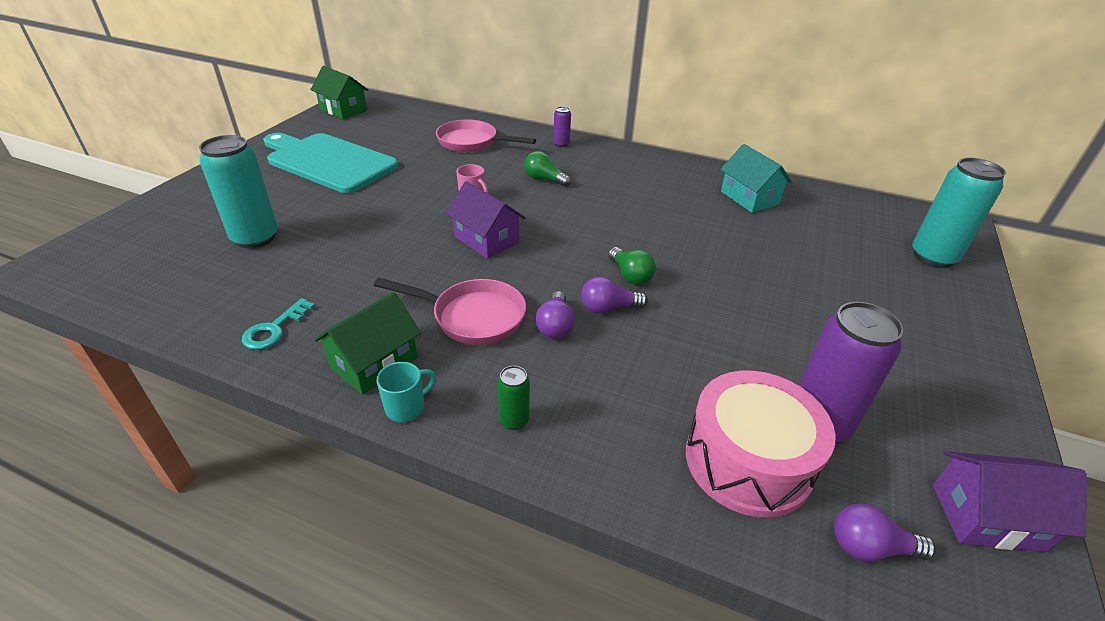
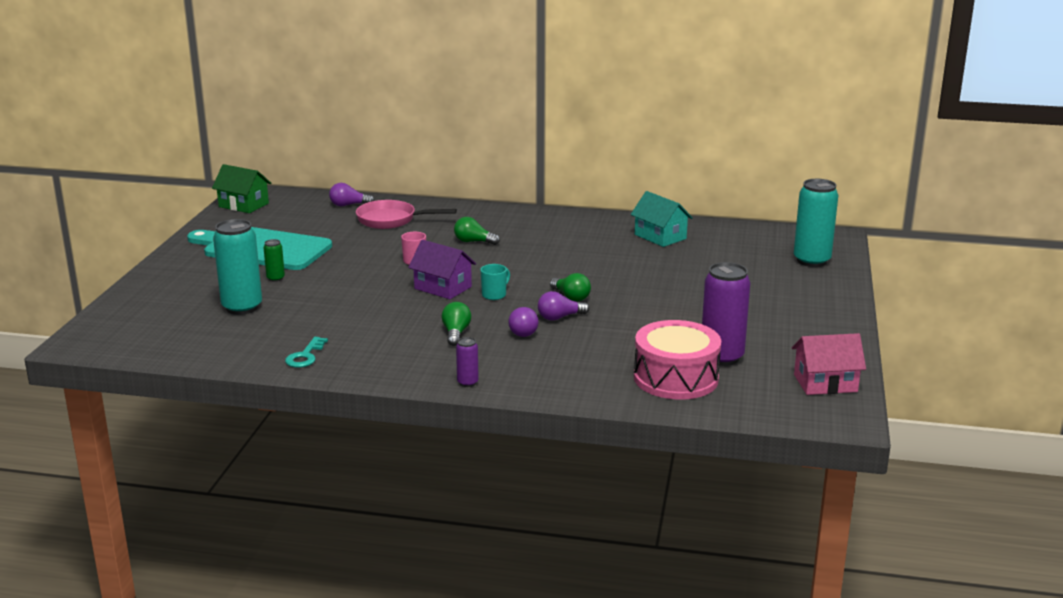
camera: 10 degrees left, 15 degrees down
green house [314,292,421,395] -> none
pink pan [374,278,526,345] -> green light bulb [442,302,471,346]
turquoise mug [376,362,436,422] -> turquoise mug moved to [480,264,510,300]
green can [498,366,530,430] -> green can moved to [264,239,285,282]
purple can [553,106,571,147] -> purple can moved to [456,337,479,387]
purple light bulb [834,504,936,562] -> purple light bulb moved to [329,183,374,206]
purple house [933,451,1087,552] -> pink house [792,333,866,395]

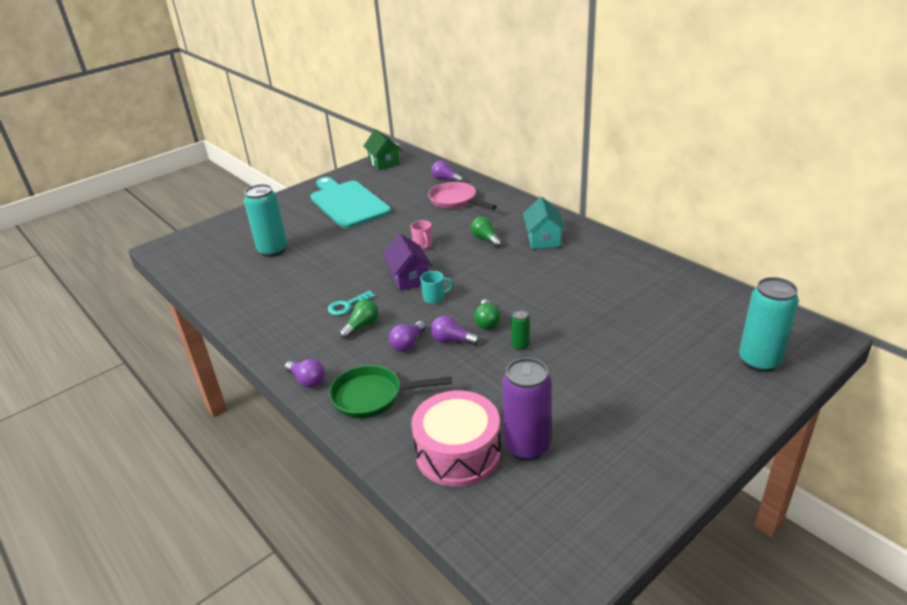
camera: 40 degrees right, 10 degrees up
green can [264,239,285,282] -> green can moved to [511,309,530,351]
turquoise key [285,337,328,368] -> turquoise key moved to [328,290,376,316]
purple can [456,337,479,387] -> purple light bulb [285,359,325,388]
turquoise house [630,191,693,247] -> turquoise house moved to [523,197,565,249]
pink house [792,333,866,395] -> none
none -> green pan [329,365,452,418]

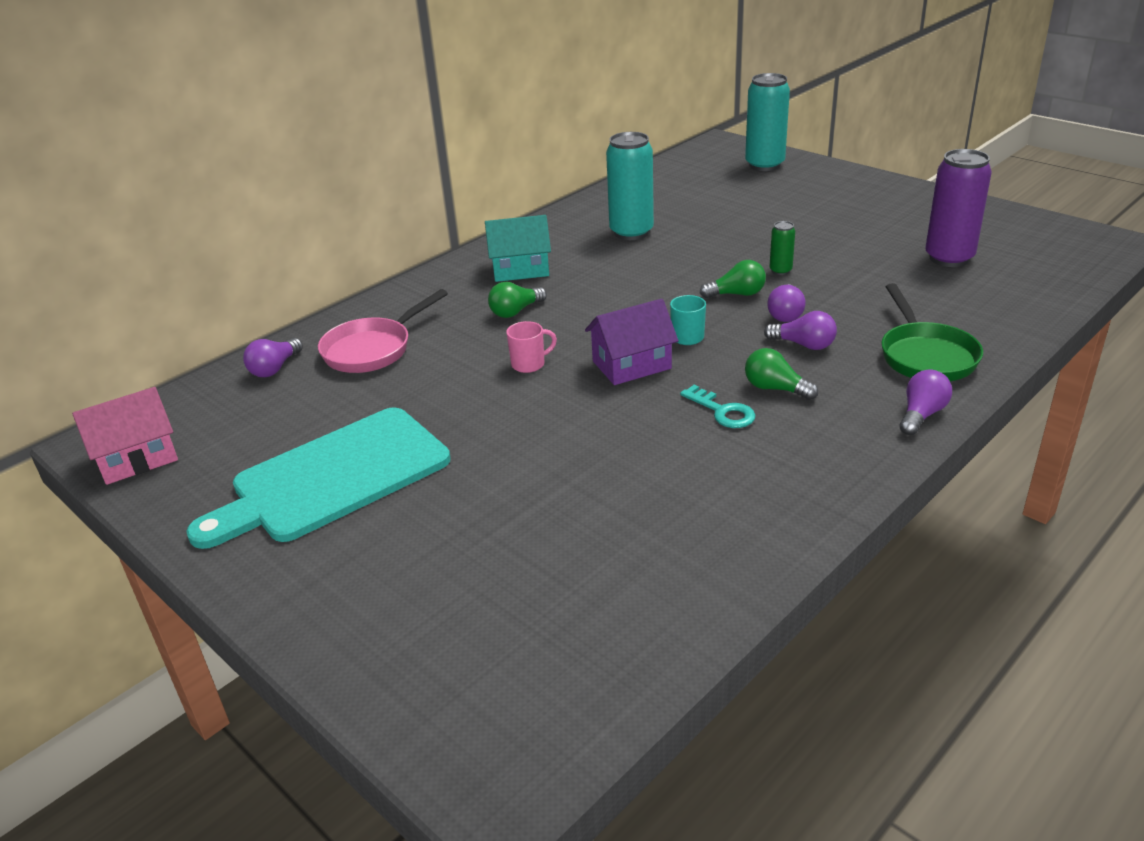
camera: 95 degrees left, 0 degrees up
turquoise can [244,184,287,257] -> turquoise can moved to [606,132,654,240]
green house [363,129,402,170] -> pink house [72,387,178,485]
pink drum [411,390,501,487] -> none

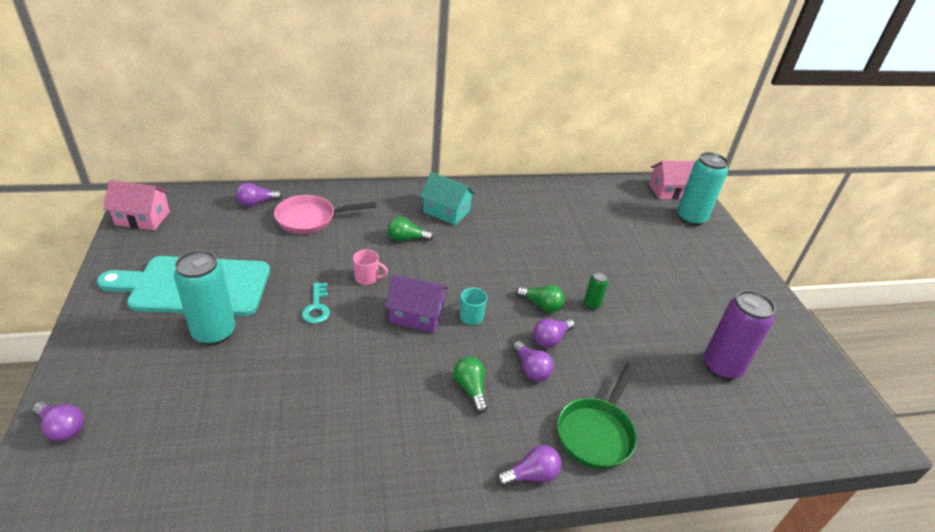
camera: 30 degrees right, 5 degrees up
turquoise can [606,132,654,240] -> turquoise can moved to [174,250,235,345]
turquoise key [680,385,756,428] -> turquoise key moved to [302,282,330,324]
none -> purple light bulb [32,401,84,441]
none -> pink house [649,161,695,200]

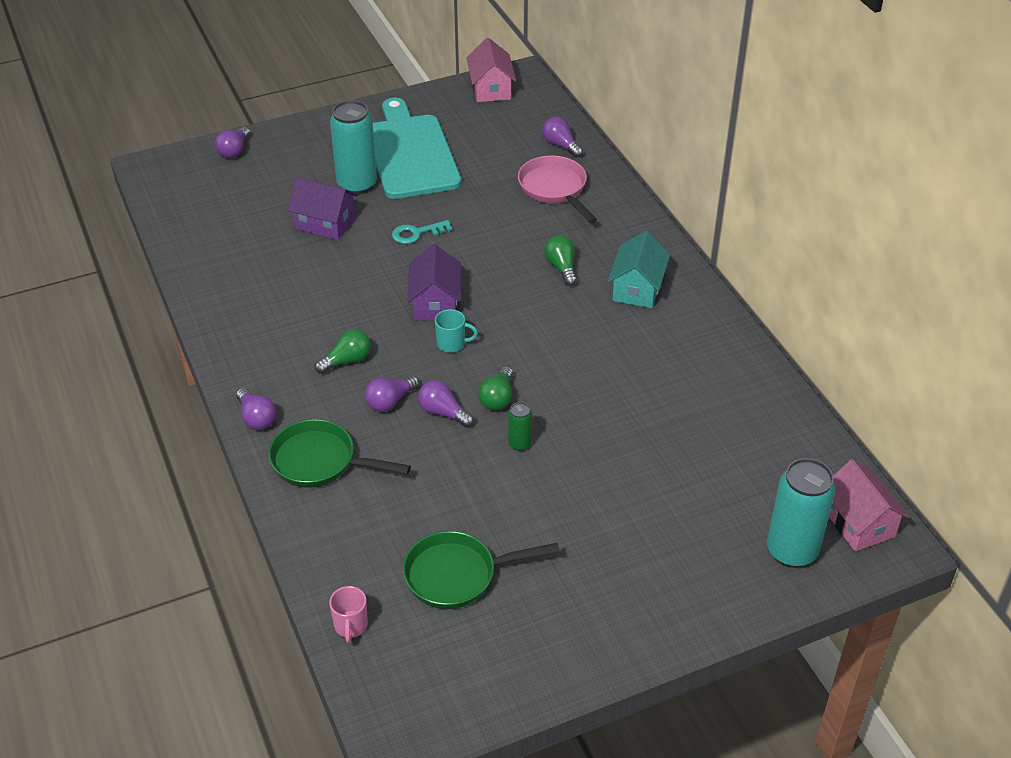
camera: 80 degrees right, 5 degrees up
pink mug [353,249,388,285] -> pink mug moved to [329,586,368,643]
purple can [704,290,775,380] -> green pan [403,531,560,609]
none -> purple house [287,177,358,240]

